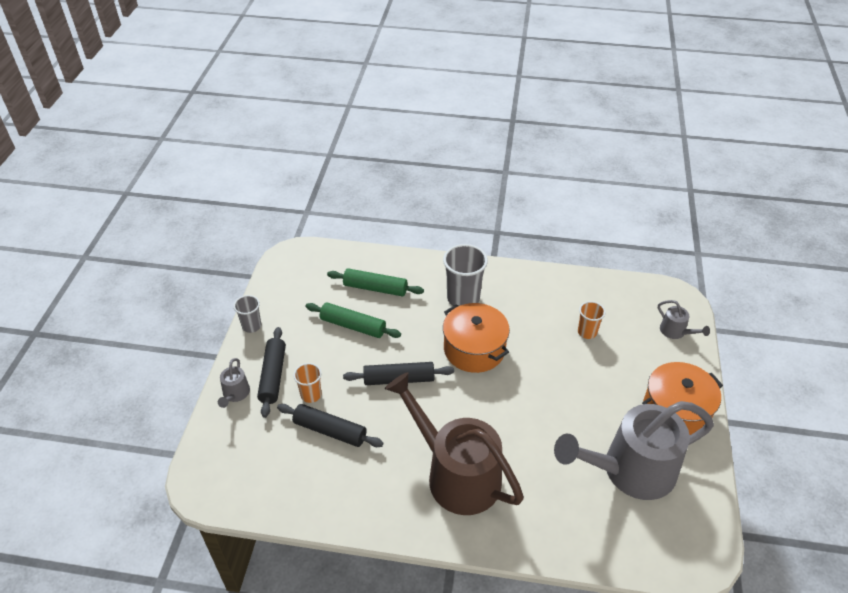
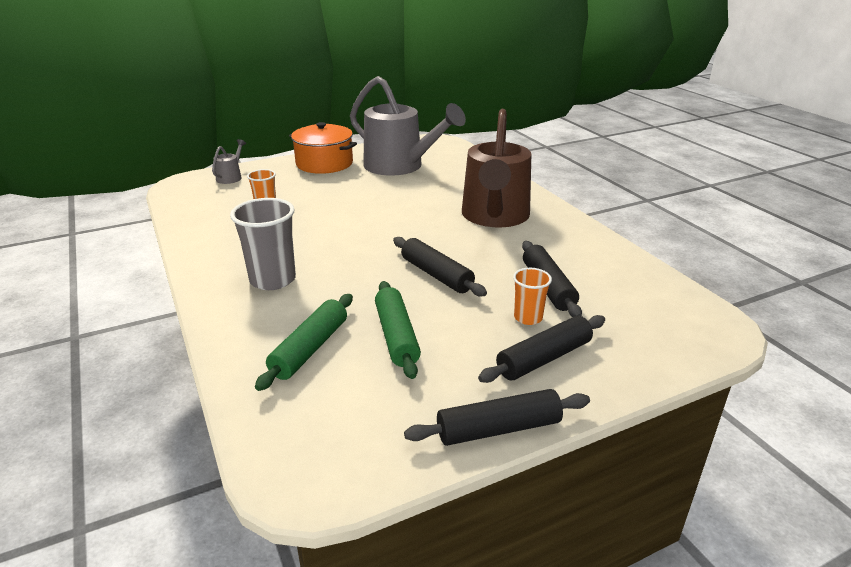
camera: 125 degrees left, 15 degrees down
grey watering can [218,358,250,408] -> none
grey cup [234,295,261,333] -> black rolling pin [404,389,590,446]
green rolling pin [327,268,424,296] -> green rolling pin turned 45 degrees clockwise [255,294,353,391]
orange pot [443,303,510,373] -> none

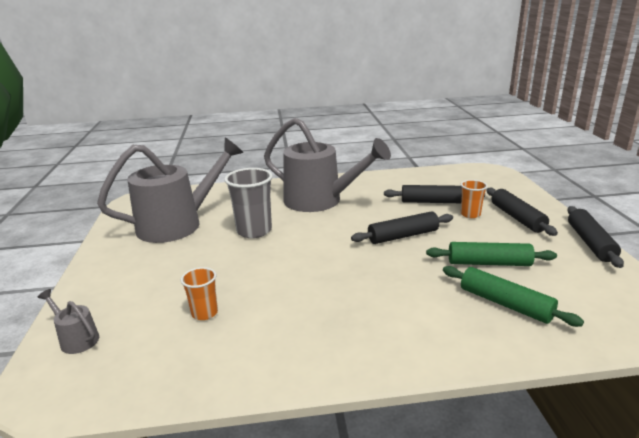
camera: 70 degrees left, 5 degrees down
grey cup [230,198,296,290] -> grey cup moved to [224,168,273,238]
orange pot [289,122,357,174] -> none
brown watering can [462,109,531,227] -> grey watering can [264,118,391,212]

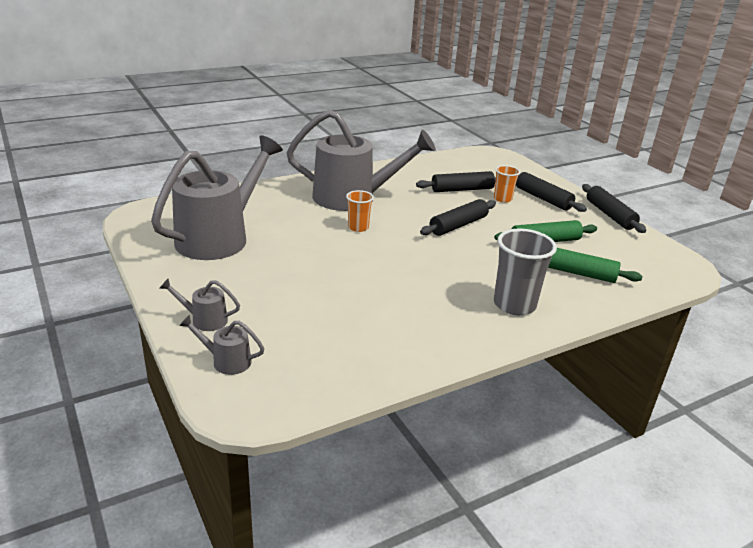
camera: 25 degrees left, 5 degrees up
orange cup [181,267,218,320] -> orange cup moved to [346,190,374,232]
grey cup [224,168,273,238] -> grey cup moved to [494,229,557,315]
none -> grey watering can [159,279,240,331]

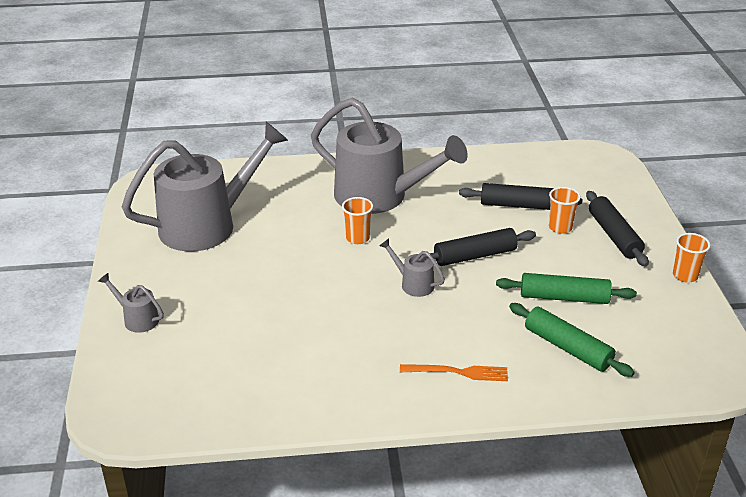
camera: 25 degrees right, 5 degrees up
grey watering can [179,315,264,375] -> grey watering can moved to [379,238,445,297]
grey cup [494,229,557,315] -> orange fork [400,364,508,381]
black rolling pin [582,184,646,233] -> orange cup [673,233,710,283]

